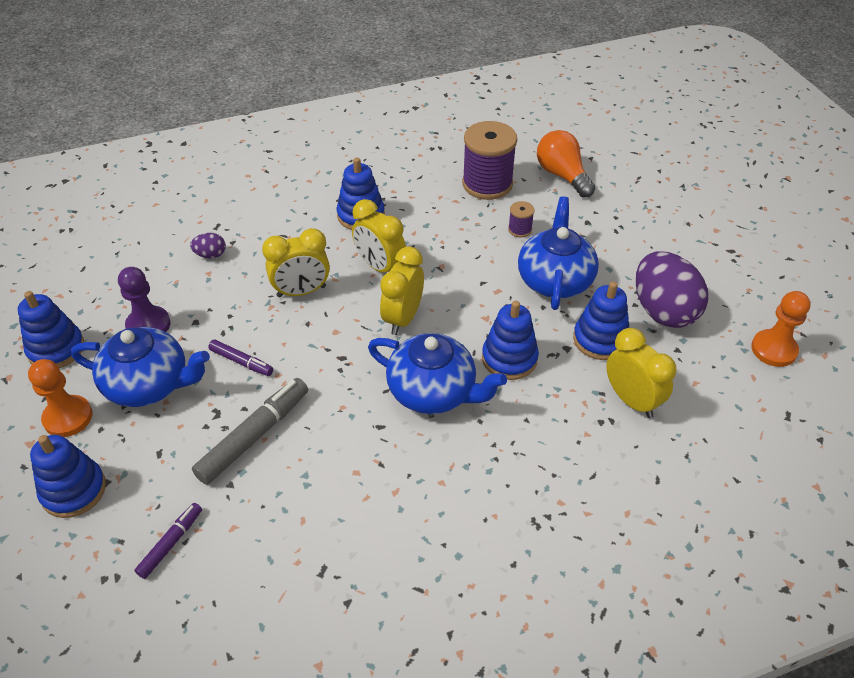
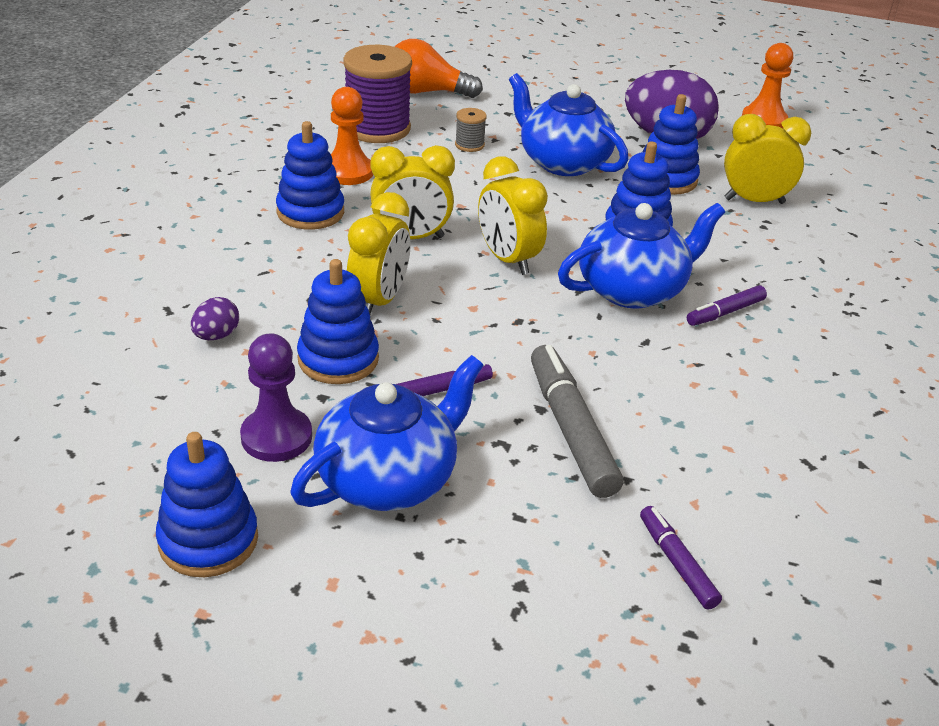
camera: 55 degrees left, 10 degrees down
orange pawn [28,359,92,437] -> orange pawn moved to [331,87,373,185]
blue stacking toy [30,435,106,518] -> blue stacking toy moved to [297,259,379,384]
purple spool [508,201,535,237] -> grey spool [455,108,487,152]
none -> purple marker [687,285,767,326]

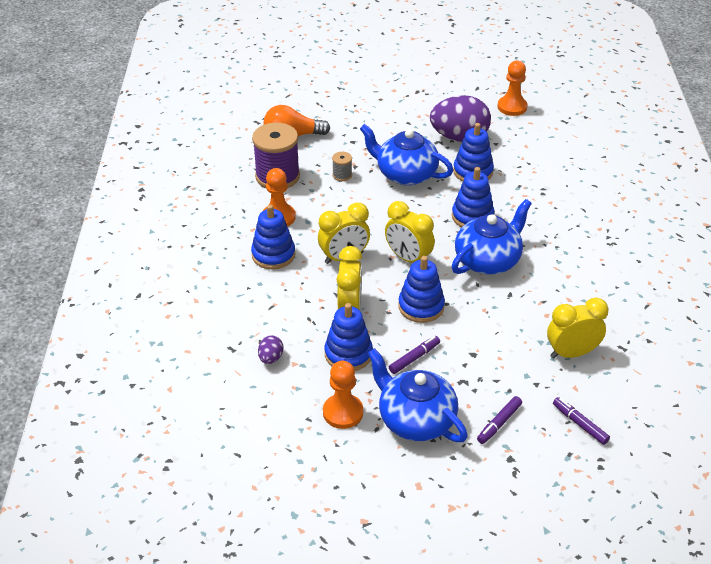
camera: 15 degrees left, 5 degrees up
blue stacking toy [156,432,258,577] -> blue stacking toy moved to [398,256,445,323]
purple pawn [240,333,312,462] -> orange pawn [323,361,363,429]
blue teapot [291,355,484,511] -> blue teapot turned 75 degrees counterclockwise [367,348,468,442]
grey marker [531,345,624,498] -> none
purple marker [687,285,767,326] -> purple marker moved to [477,396,522,444]
yellow clock [724,114,811,204] -> yellow clock moved to [547,298,609,359]

